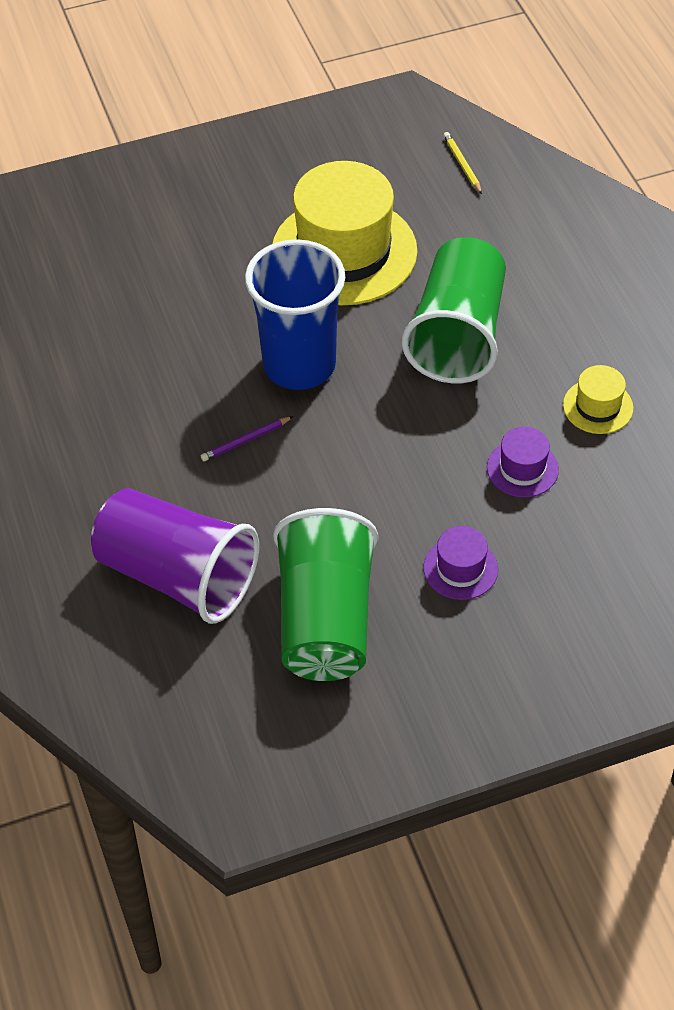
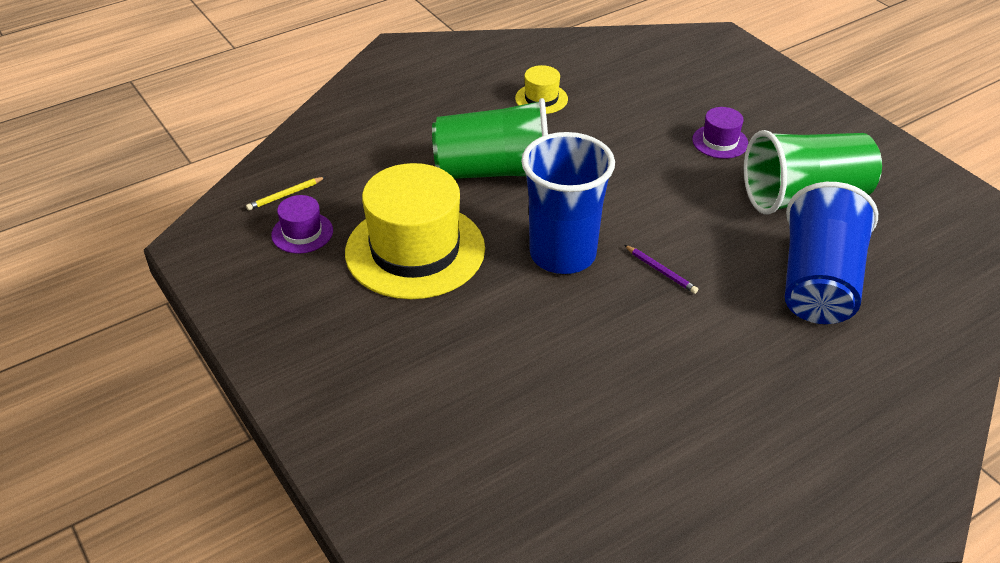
camera: 105 degrees left, 10 degrees down
purple cup [91,488,259,624] -> blue cup [785,182,878,324]
purple hat [487,427,559,498] -> purple hat moved to [271,195,333,254]

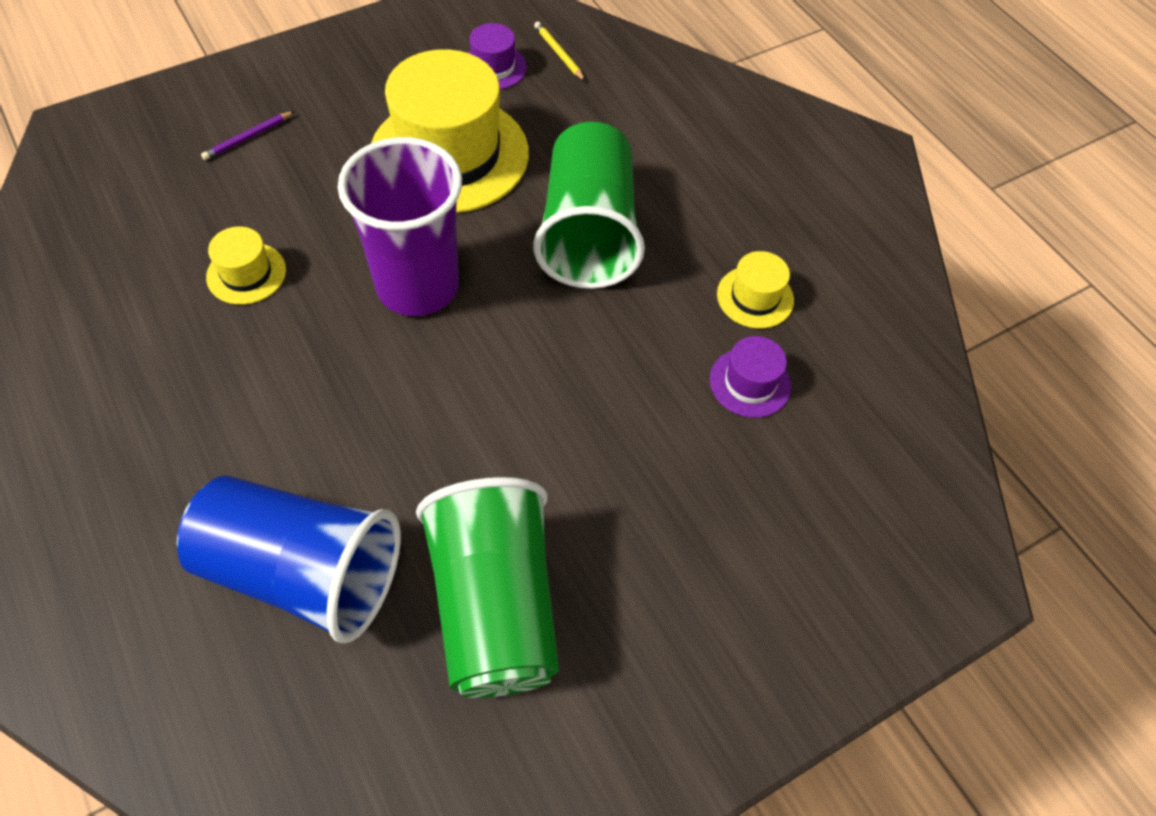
camera: 90 degrees right, 15 degrees up
blue cup [521,132,615,274] -> purple cup [337,137,462,316]
purple pencil [624,245,698,294] -> purple pencil moved to [201,111,295,160]
purple hat [692,107,748,159] -> purple hat moved to [710,336,791,418]
none -> yellow hat [206,226,286,305]

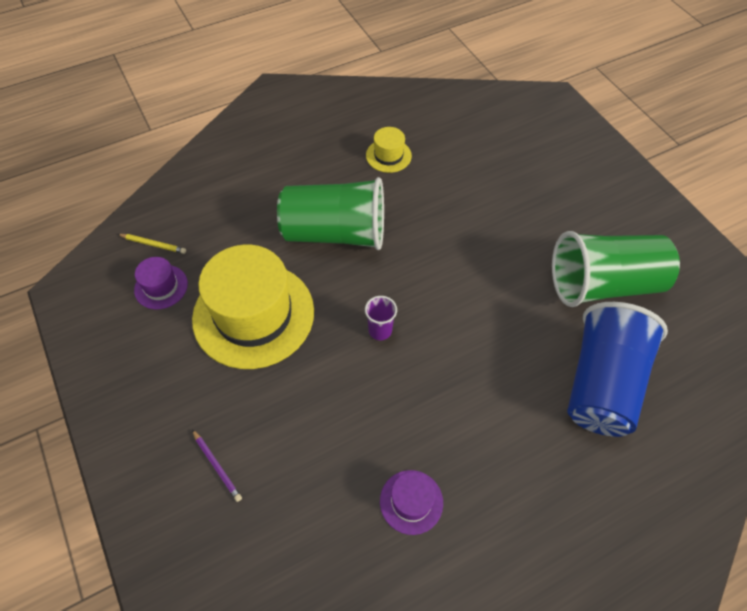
camera: 85 degrees left, 0 degrees up
yellow hat [206,226,286,305] -> none
purple cup [337,137,462,316] -> purple cup [365,296,397,340], size x0.41
yellow pencil [534,22,585,81] -> yellow pencil turned 135 degrees counterclockwise [118,234,186,254]
purple hat [710,336,791,418] -> purple hat moved to [380,470,443,535]

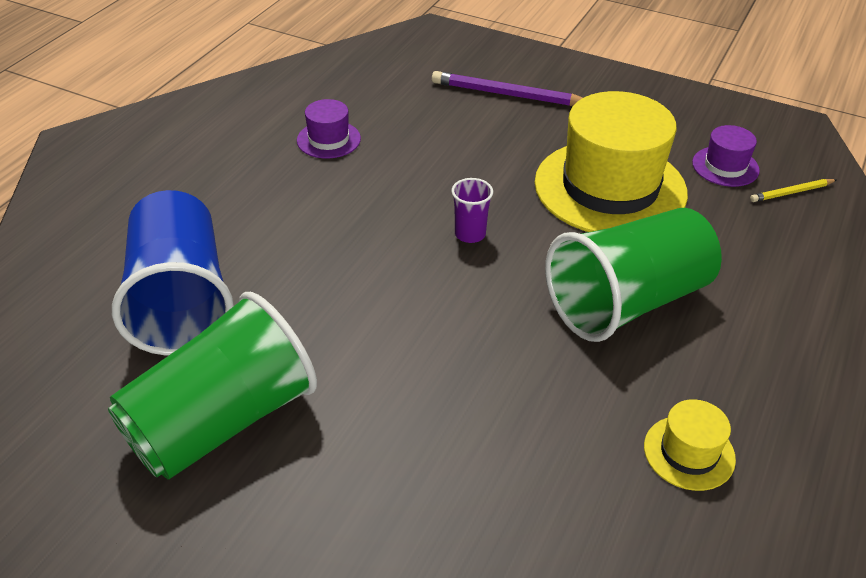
camera: 145 degrees right, 15 degrees down
purple pencil [192,429,242,502] -> purple pencil [432,71,583,106], size x1.88

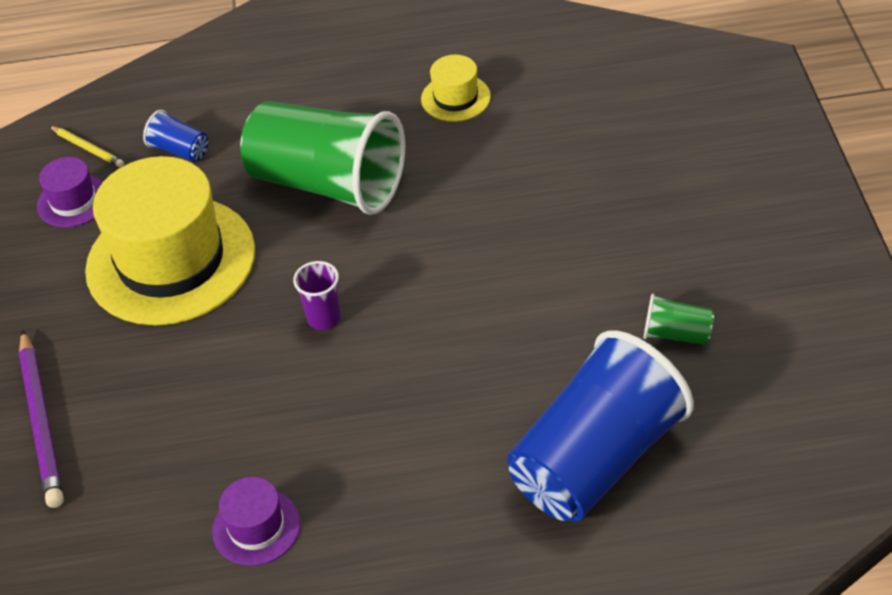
camera: 120 degrees left, 5 degrees up
green cup [108,292,317,479] -> green cup [644,294,714,345], size x0.41
none -> blue cup [143,110,208,162]

